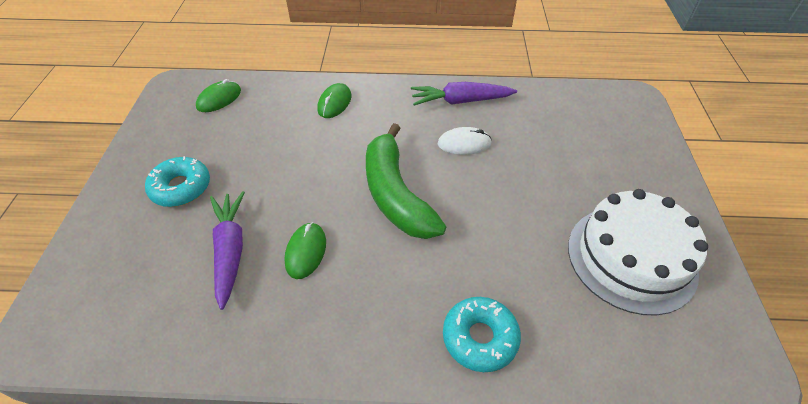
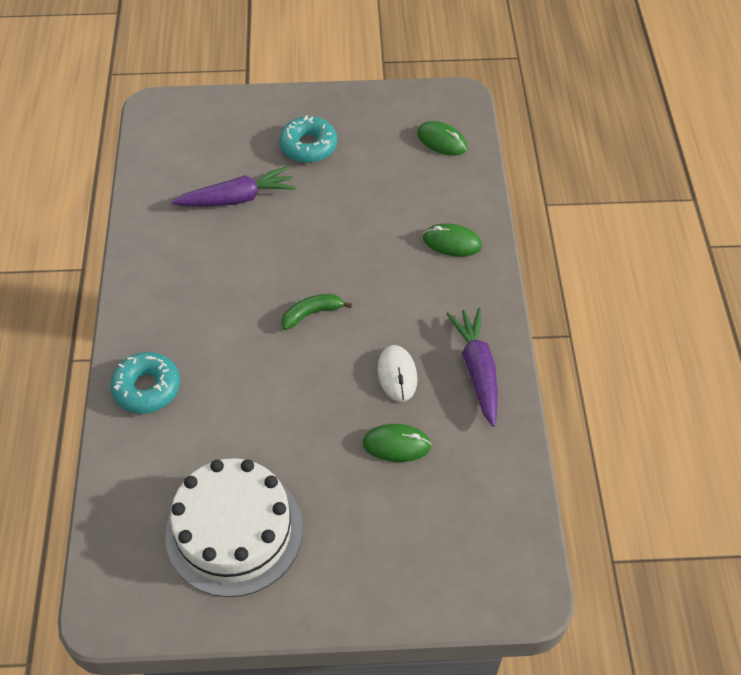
camera: 85 degrees right, 5 degrees up
green mouse [284,222,326,279] -> green mouse moved to [362,424,432,462]
green banana [366,123,446,239] -> green banana [282,294,352,330], size x0.46

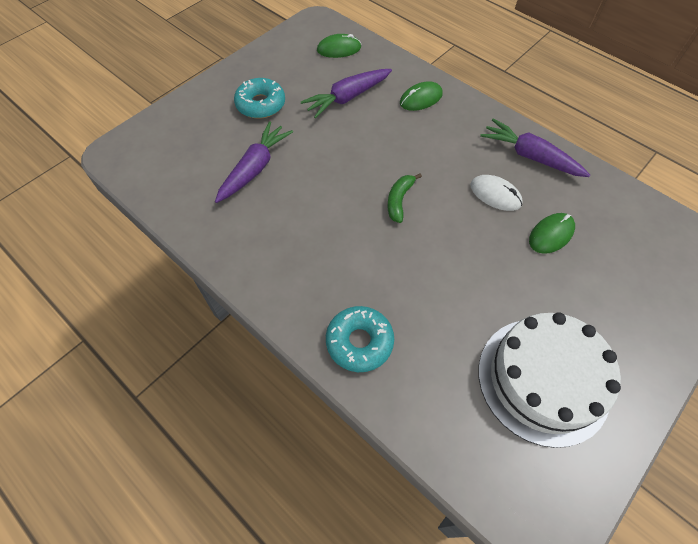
camera: 45 degrees left, 5 degrees up
none -> purple carrot [301,69,392,118]

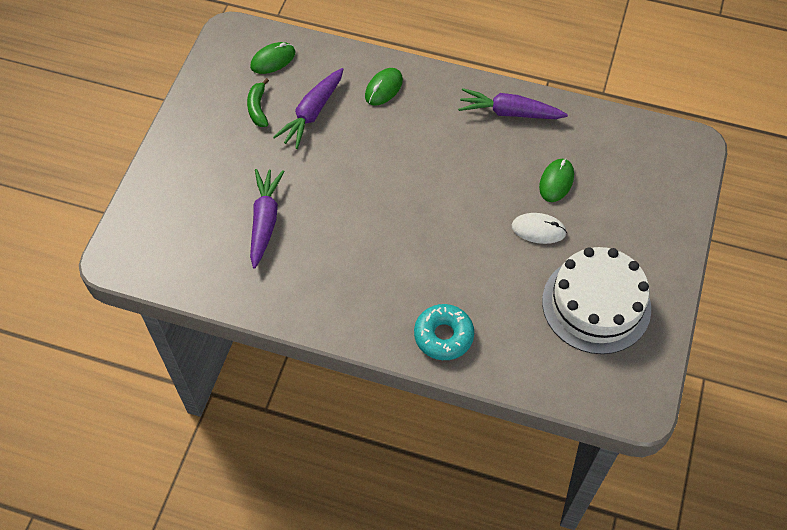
camera: 25 degrees left, 0 degrees up
turquoise donut [234,78,285,119] -> none
green banana [387,173,422,223] -> green banana moved to [247,78,269,127]
white mouse [470,175,523,211] -> white mouse moved to [512,213,567,244]

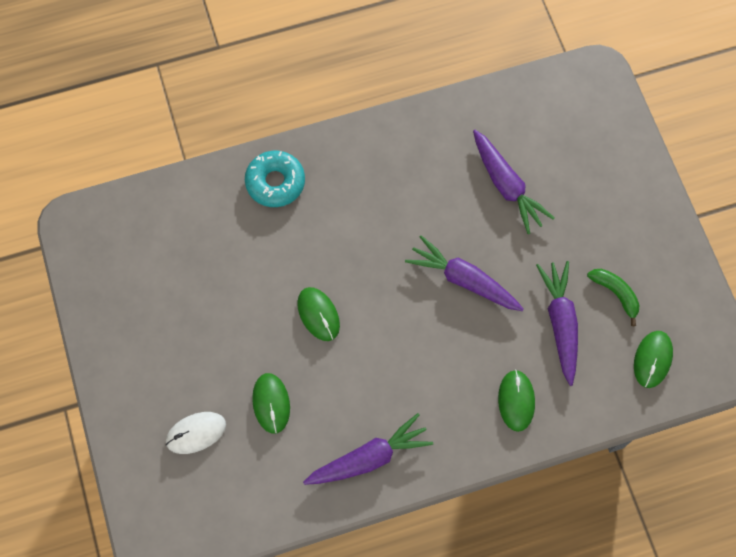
camera: 145 degrees right, 10 degrees up
white mouse [512,213,567,244] -> white mouse moved to [166,412,226,454]
white cake [542,247,651,354] -> none
none -> green mouse [297,287,340,341]
none -> purple carrot [405,235,524,311]

